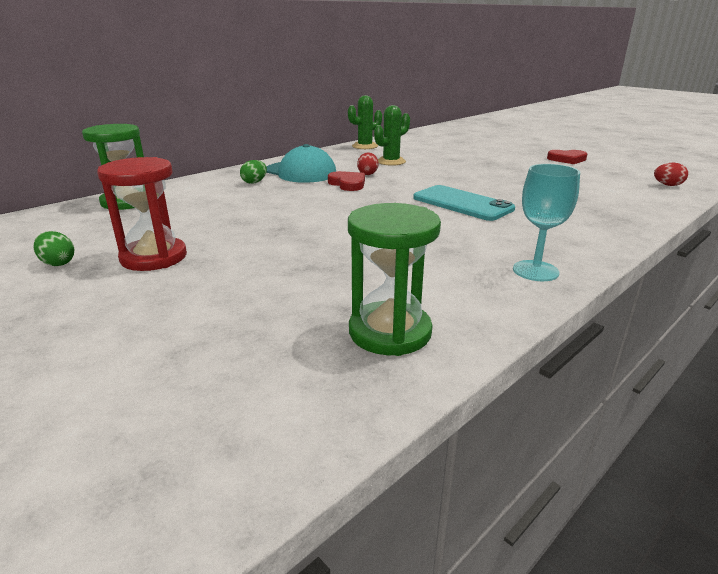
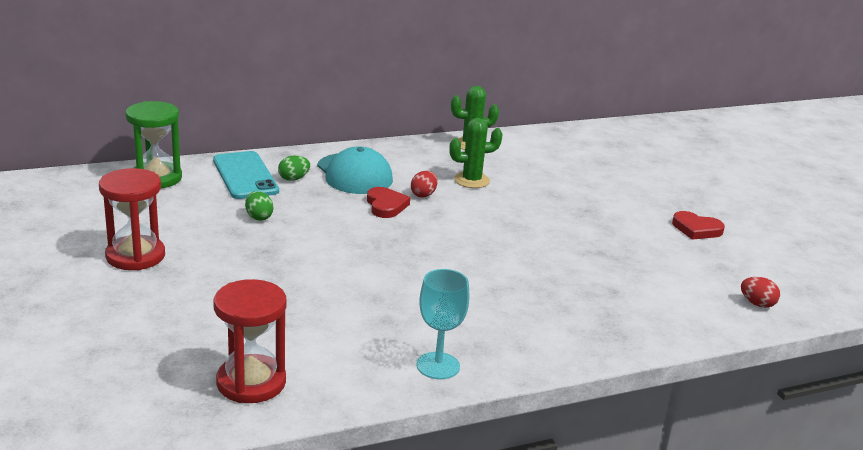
camera: 20 degrees right, 0 degrees up
green egg [34,231,75,266] -> green egg moved to [245,191,274,221]
green hourglass [348,203,441,356] -> red hourglass [213,279,287,403]
turquoise phone [413,185,515,221] -> turquoise phone moved to [213,151,279,199]

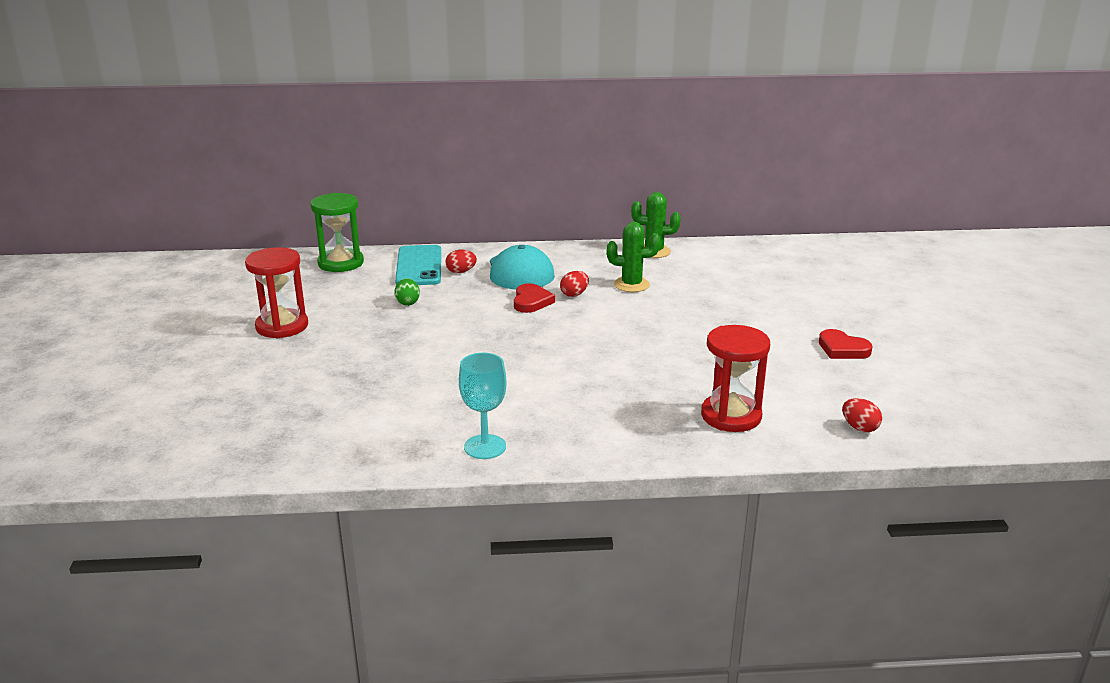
camera: 20 degrees right, 0 degrees up
red hourglass [213,279,287,403] -> red hourglass moved to [701,325,770,432]
green egg [278,155,310,181] -> red egg [445,250,477,273]

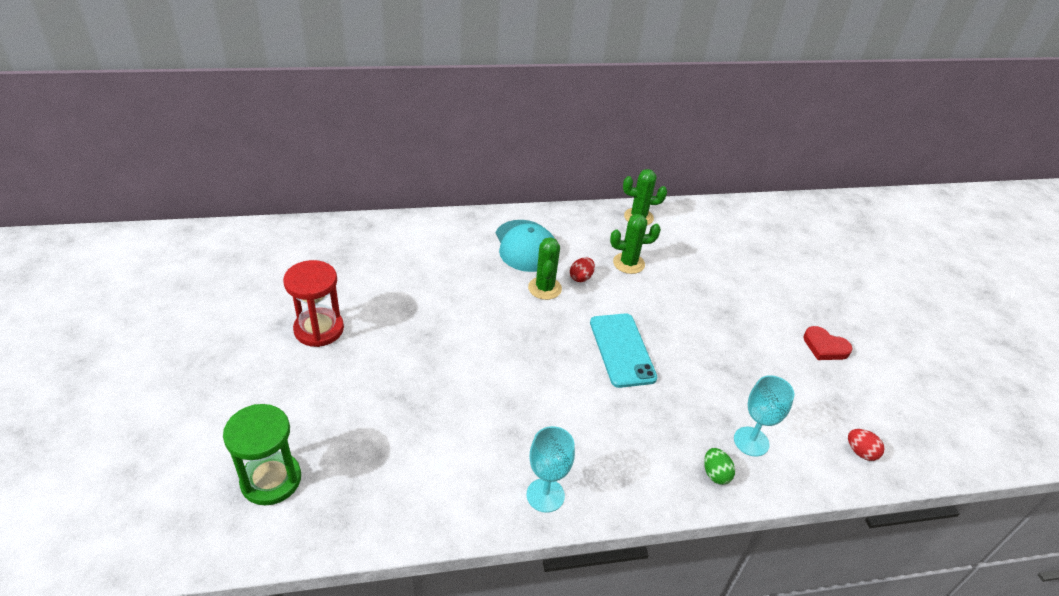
camera: 10 degrees left, 15 degrees up
green hourglass [310,193,364,272] -> green hourglass moved to [223,404,301,506]
turquoise phone [395,245,441,285] -> turquoise phone moved to [590,314,658,388]
green egg [395,278,420,306] -> green egg moved to [704,448,735,485]
red egg [445,250,477,273] -> none
red heart [514,283,555,313] -> green cactus [528,237,562,300]
red hourglass [701,325,770,432] -> turquoise goblet [734,375,794,457]

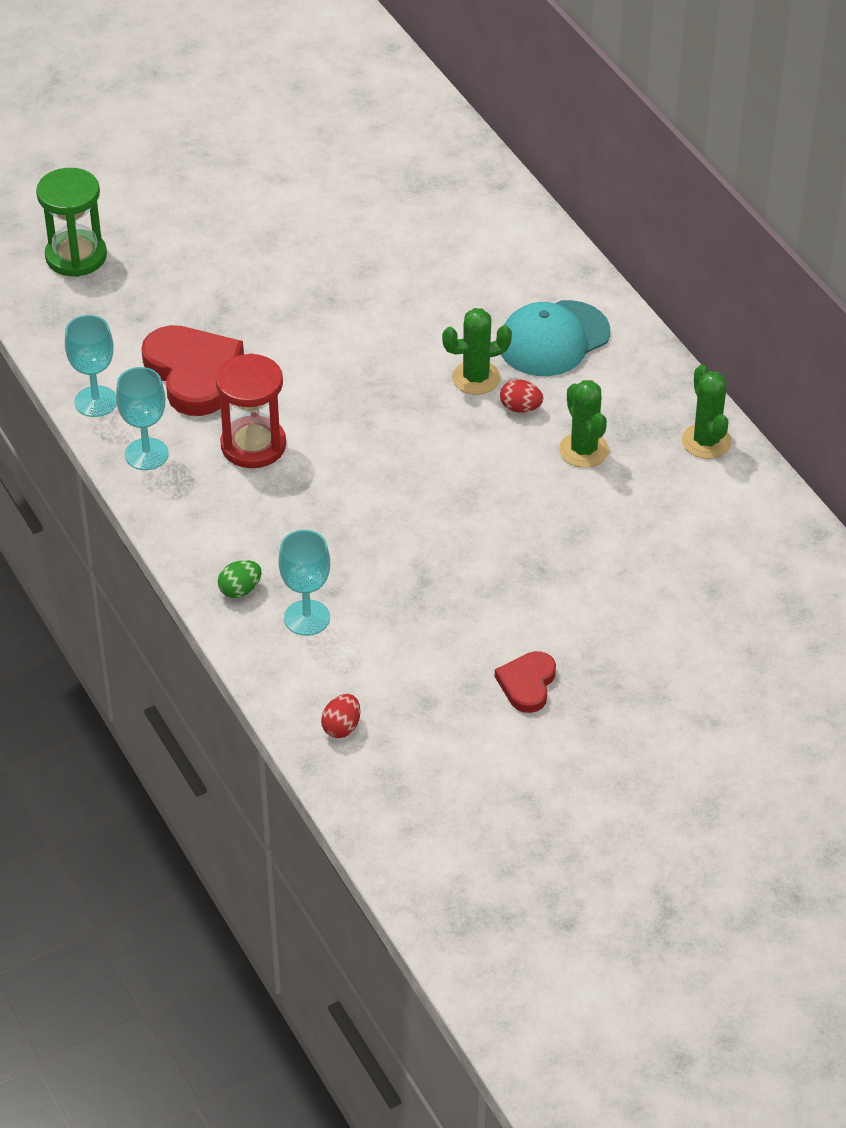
camera: 75 degrees right, 5 degrees up
red hourglass [283,260,344,347] -> red hourglass moved to [216,353,286,468]
turquoise phone [590,314,658,388] -> none
none -> turquoise goblet [65,315,117,417]
none -> red heart [141,325,244,416]

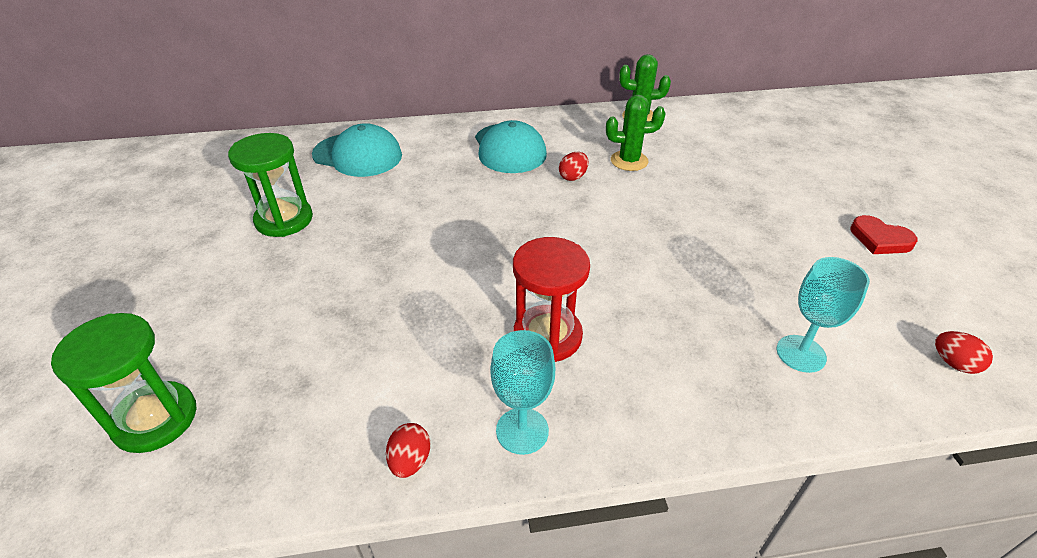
camera: 70 degrees left, 5 degrees down
turquoise goblet [65,315,117,417] -> red egg [386,423,430,478]
red heart [141,325,244,416] -> none
green egg [218,560,261,598] -> none
green cactus [442,308,512,395] -> none
none -> green hourglass [228,133,313,237]
none -> turquoise cap [312,123,402,177]

